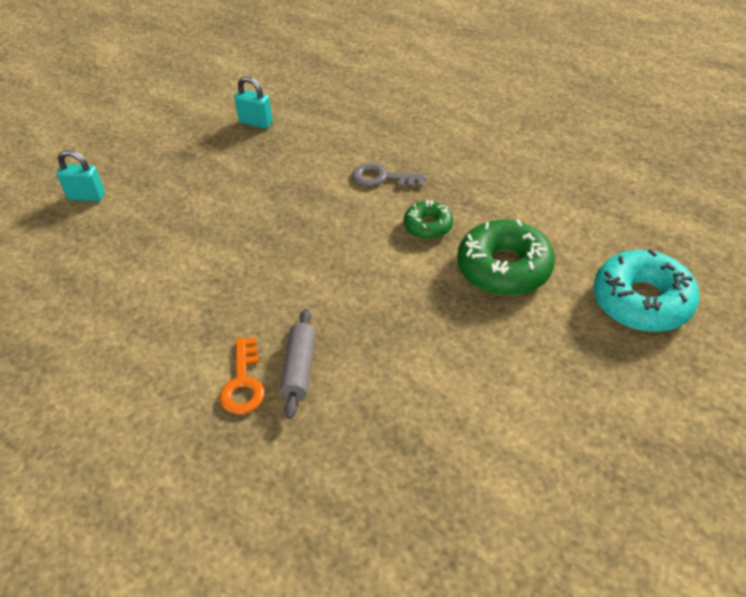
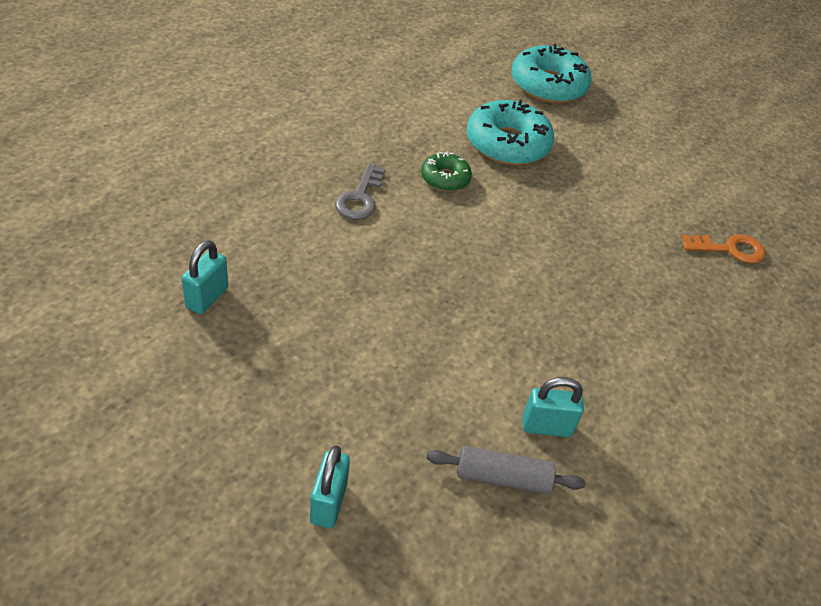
camera: 95 degrees left, 0 degrees up
orange key [219,338,265,414] -> orange key moved to [682,234,766,264]
grey rolling pin [280,309,316,419] -> grey rolling pin moved to [427,446,586,494]
green donut [457,219,555,296] -> turquoise donut [467,100,554,165]
none -> turquoise padlock [522,377,584,437]

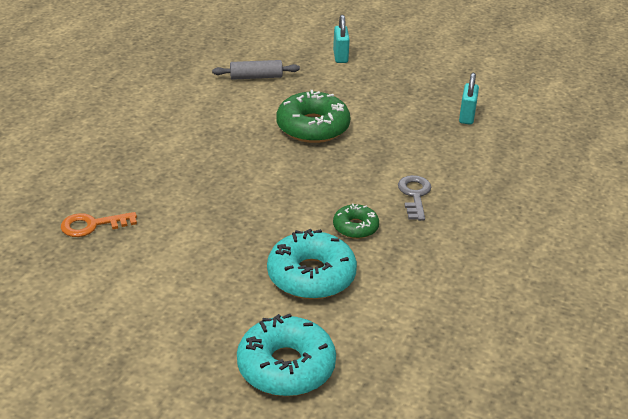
camera: 170 degrees right, 10 degrees down
turquoise padlock [522,377,584,437] -> none
none -> green donut [276,90,350,143]

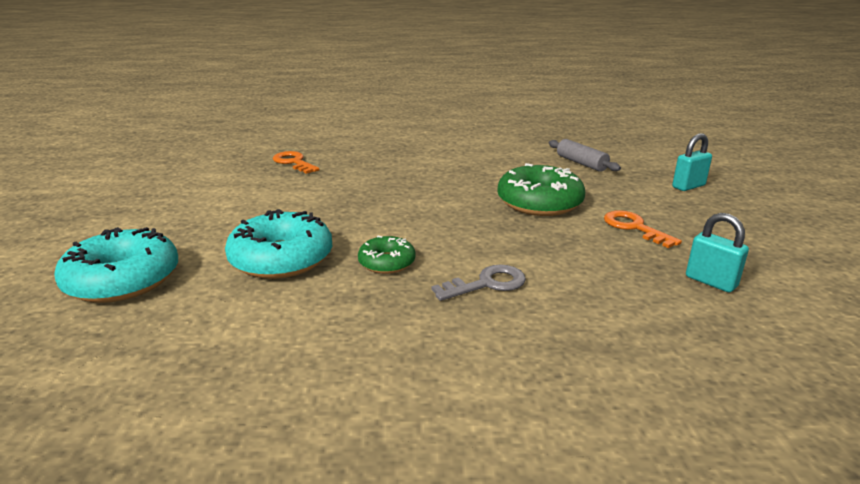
camera: 65 degrees right, 10 degrees down
turquoise padlock [459,73,479,125] -> turquoise padlock turned 60 degrees clockwise [686,213,749,292]
none -> orange key [604,210,682,248]

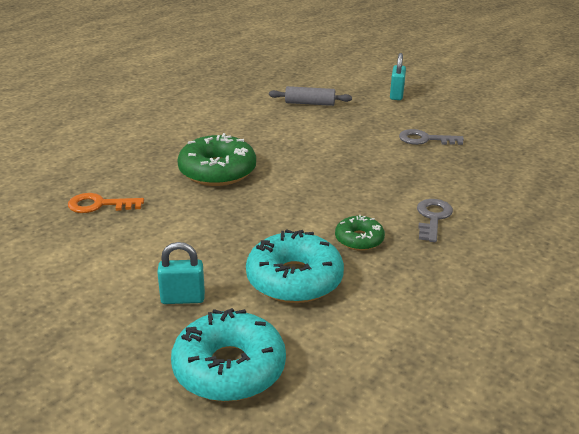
camera: 50 degrees left, 5 degrees up
green donut [497,163,585,216] -> green donut moved to [177,133,256,186]
orange key [604,210,682,248] -> grey key [399,129,464,145]
turquoise padlock [686,213,749,292] -> turquoise padlock moved to [157,242,205,304]

